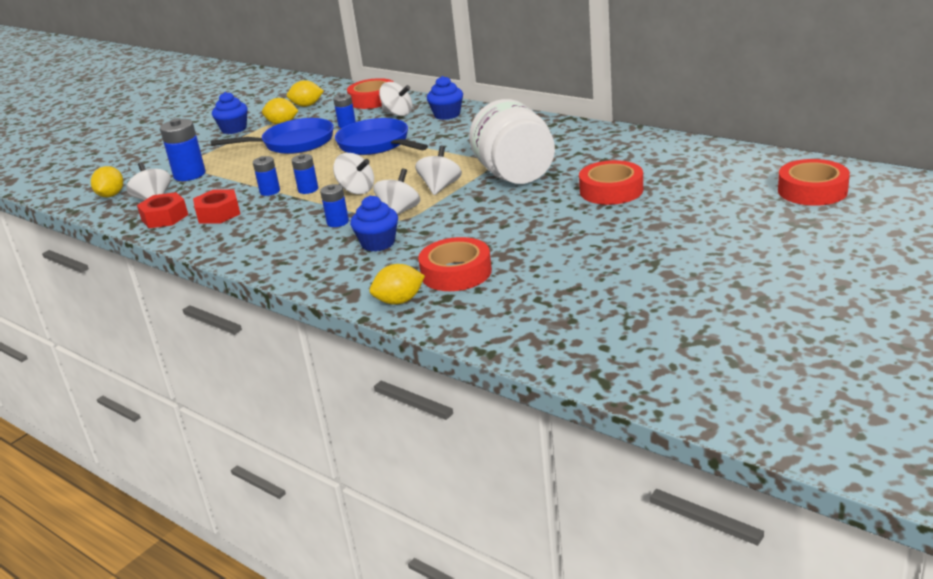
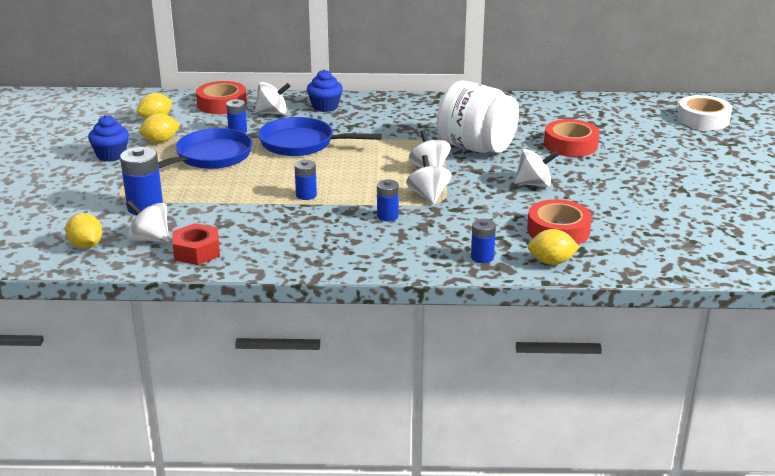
camera: 40 degrees left, 0 degrees up
red nut [193,189,240,224] -> none
blue battery [253,156,280,196] -> blue battery moved to [471,219,496,263]
white spinning top [333,153,374,195] -> white spinning top moved to [514,149,558,187]
blue cupcake [350,196,398,252] -> none
yellow lemon [370,264,425,305] -> yellow lemon turned 60 degrees clockwise [528,229,580,265]
red tape [778,159,850,206] -> white tape [677,95,732,130]

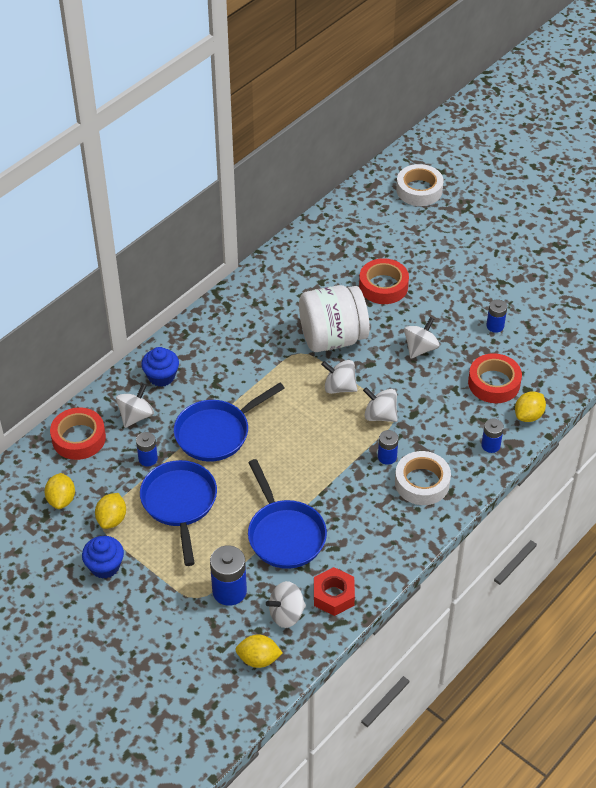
camera: 50 degrees left, 20 degrees up
blue battery [294,160,317,200] -> blue battery moved to [486,300,507,333]
none -> blue pan [248,459,327,569]
none -> white tape [395,451,451,505]

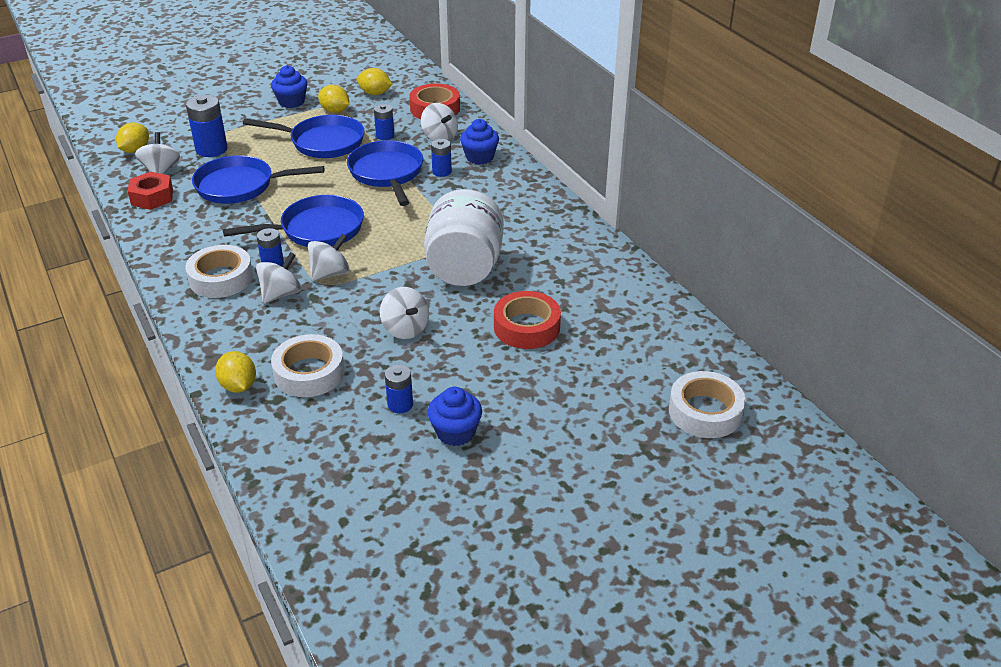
camera: 110 degrees right, 10 degrees down
white spinning top [321,360,358,394] -> white spinning top moved to [256,252,301,304]
red tape [468,353,522,403] -> white tape [271,334,344,397]
blue battery [481,418,504,453] -> blue battery moved to [431,139,452,177]
none -> blue pan [223,195,364,247]
none -> blue cupcake [428,387,482,446]

